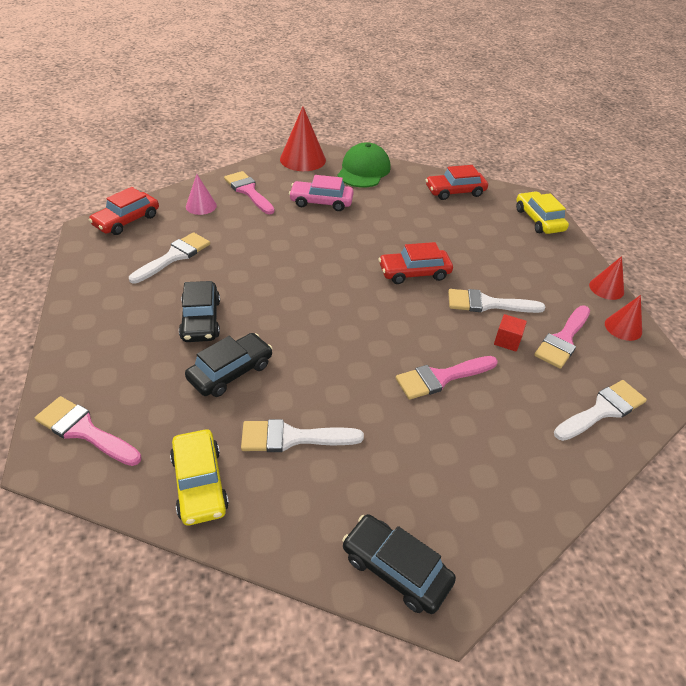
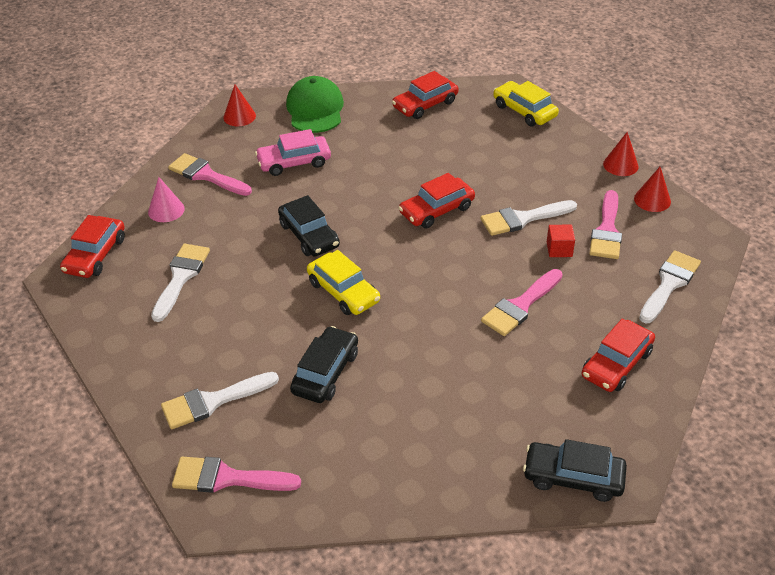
camera: 20 degrees left, 0 degrees up
yellow car [170,430,229,525] -> yellow car moved to [307,250,380,315]
black car [179,281,220,342] -> black car moved to [278,195,340,257]
white brush [241,419,364,452] -> white brush moved to [161,372,279,429]
red cone [280,107,326,171] -> red cone [223,85,256,126], size x0.59
none -> red car [582,319,655,392]

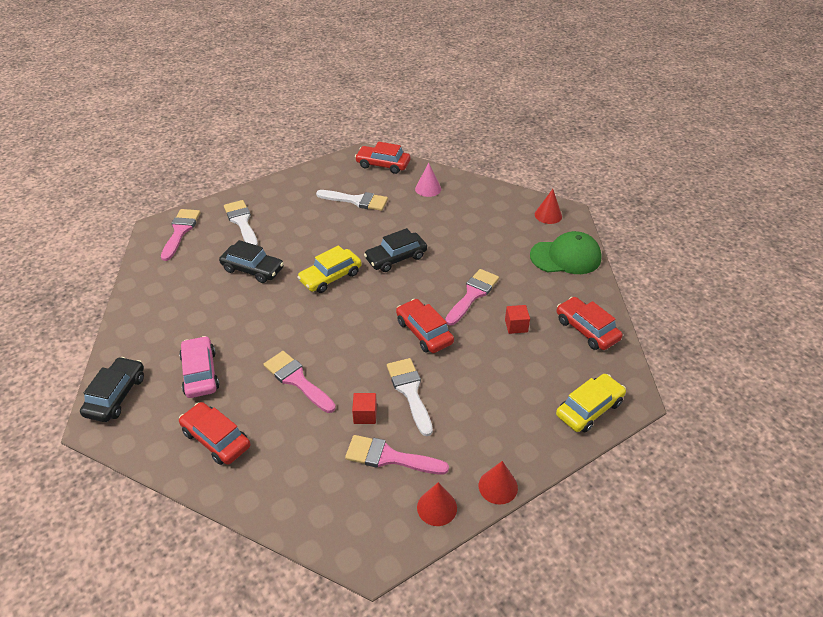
camera: 90 degrees right, 0 degrees up
pink brush [168,153,252,196] -> pink brush moved to [445,269,499,325]
pink car [255,129,331,176] -> pink car moved to [179,336,219,398]
white brush [639,250,701,323] -> none
none -> red cube [505,305,530,334]

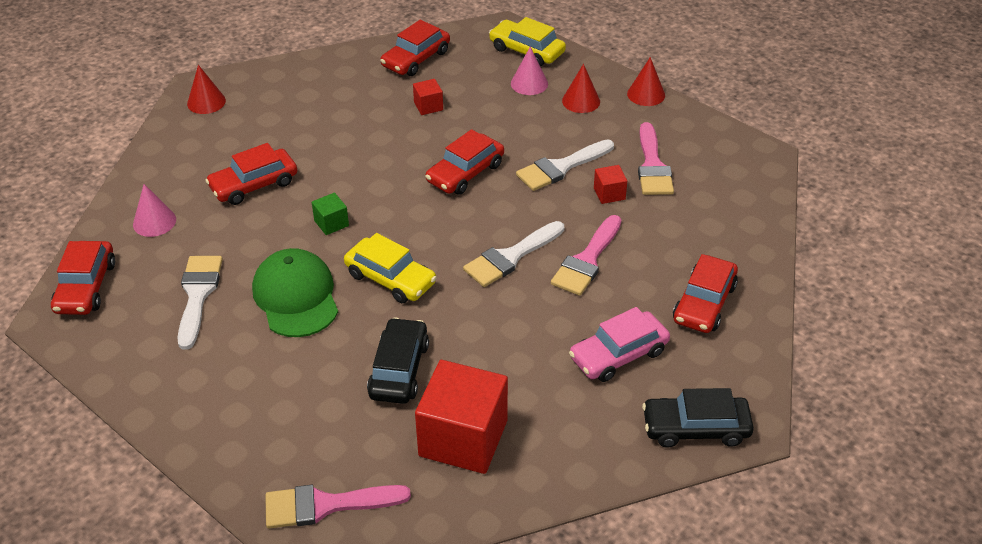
camera: 105 degrees left, 0 degrees up
white brush [224,200,258,246] -> white brush moved to [463,221,564,287]
black car [364,228,427,272] -> green cube [312,193,349,235]
red cone [417,482,457,526] -> red cone moved to [562,64,600,113]
pink brush [445,269,499,325] -> none
green cap [530,231,602,274] -> green cap moved to [252,248,338,337]
none -> red car [205,143,297,205]
none -> red cube [415,360,508,474]
none -> pink cone [511,47,548,95]

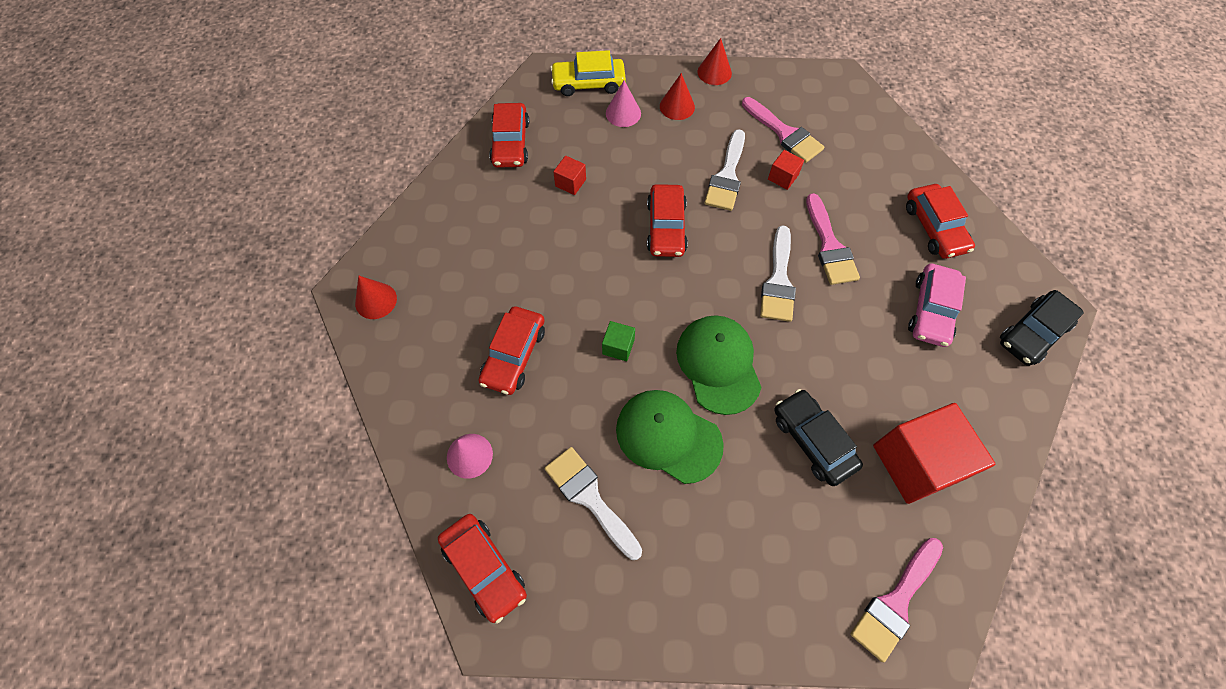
camera: 40 degrees left, 20 degrees up
yellow car [344,233,437,303] -> green cap [676,315,761,415]

